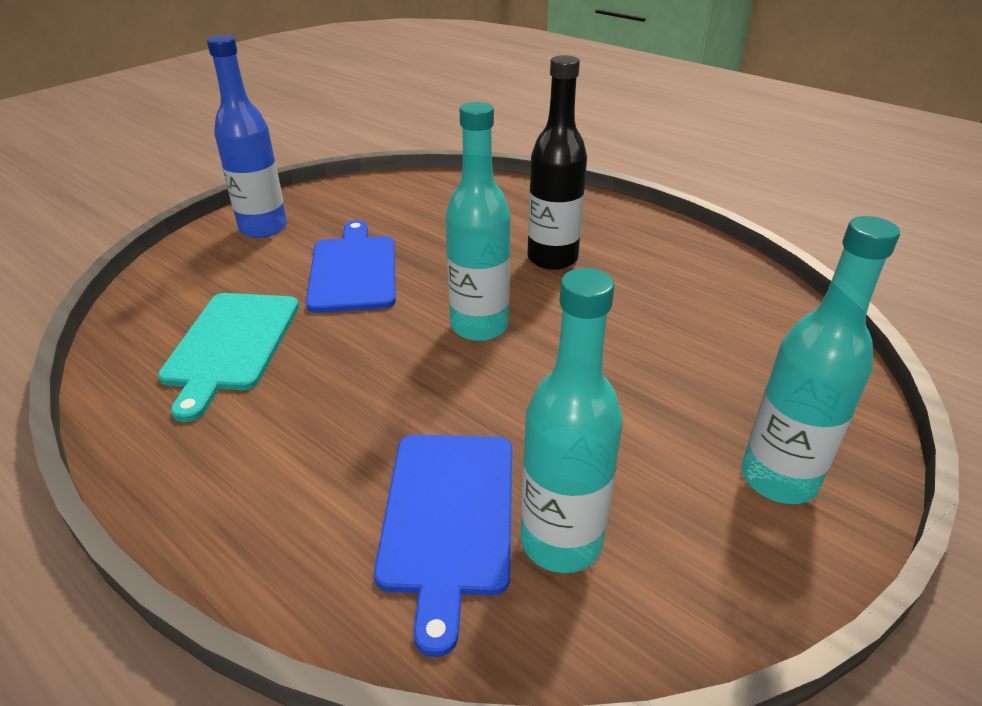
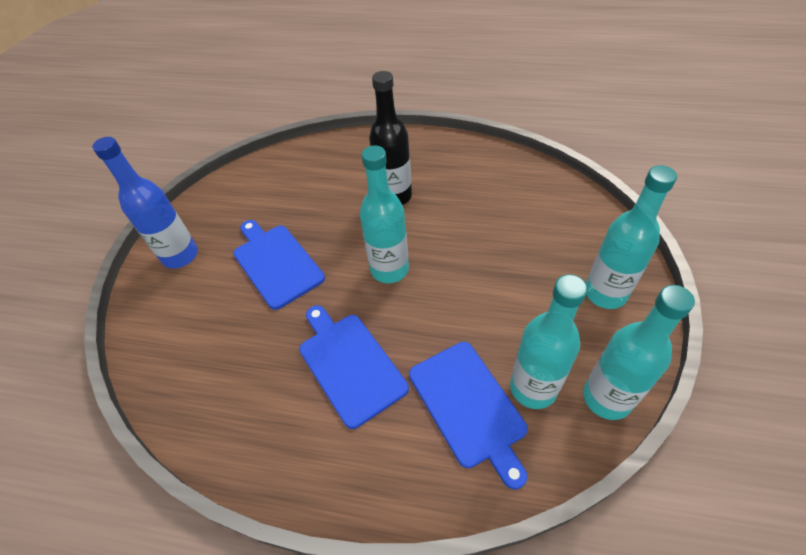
camera: 25 degrees left, 15 degrees up
turquoise cutting board [158,293,299,422] -> none
none -> blue cutting board [299,305,409,429]
none -> turquoise bottle [583,285,695,420]

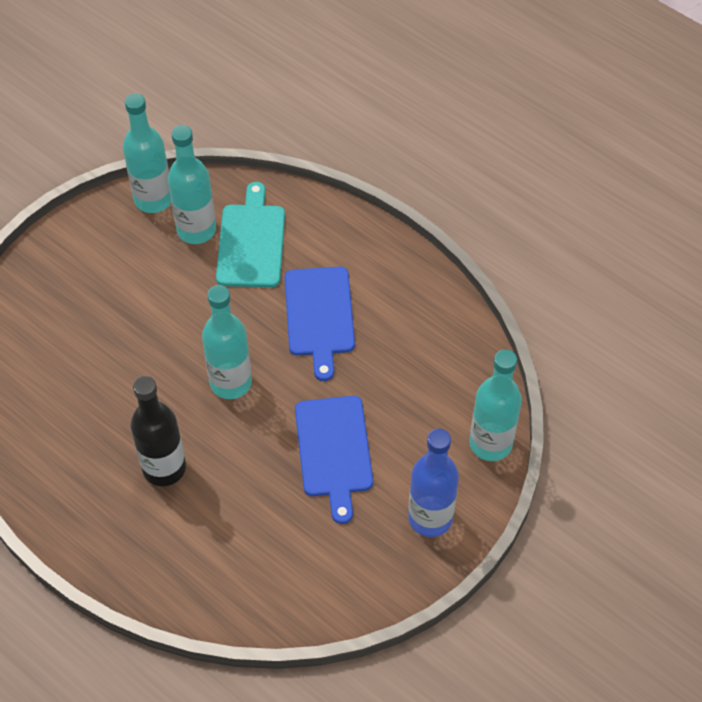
camera: 155 degrees left, 5 degrees up
blue cutting board [409,342,528,490] -> turquoise cutting board [216,182,285,287]
turquoise bottle [586,165,677,309] -> turquoise bottle moved to [469,349,522,461]

